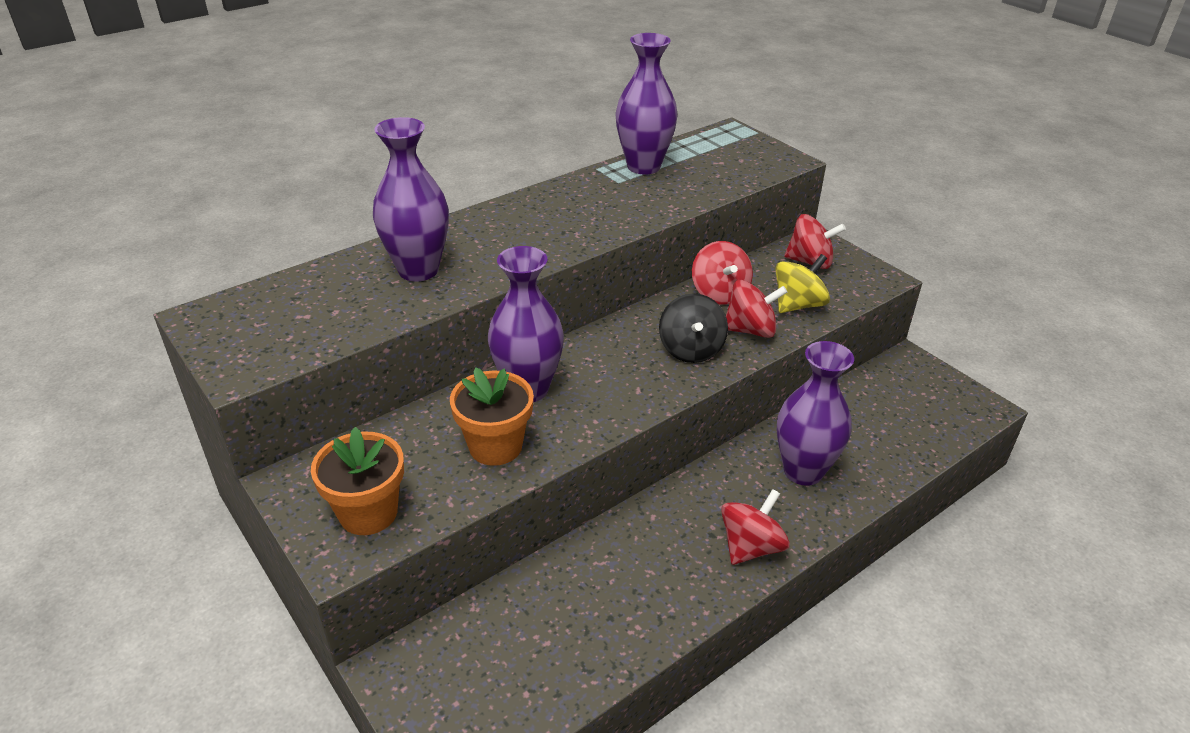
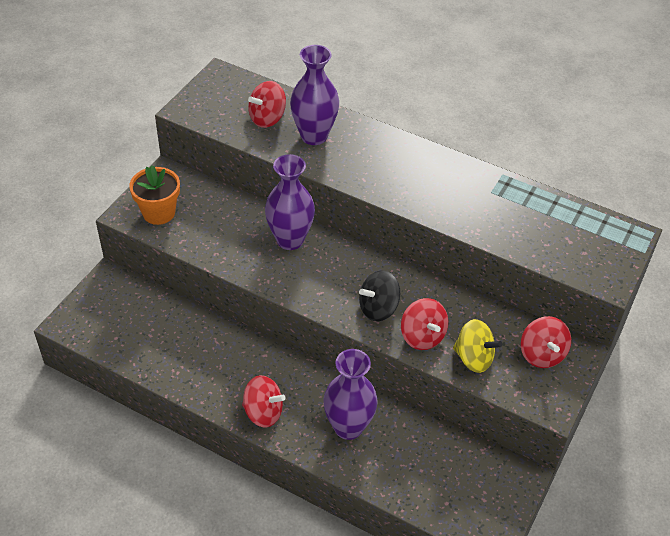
camera: 65 degrees right, 10 degrees up
orange flower pot [450,367,534,466] -> none
purple vase [615,33,678,174] -> none
red spinning top [692,241,753,305] -> red spinning top moved to [248,81,286,128]

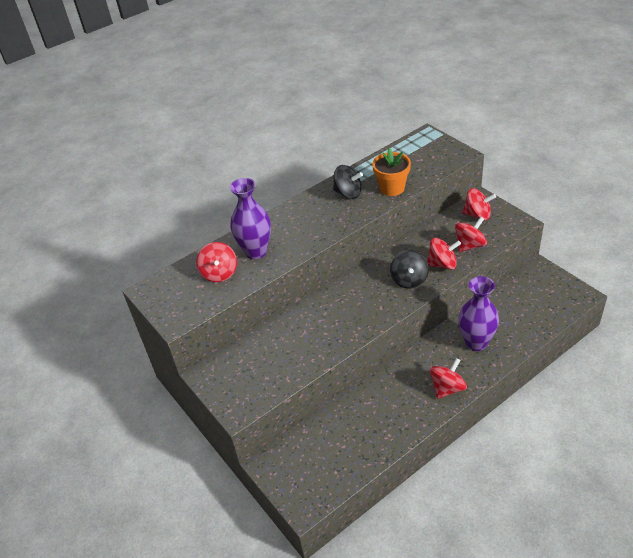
camera: 60 degrees left, 5 degrees down
orange flower pot [129,165,180,225] -> orange flower pot moved to [372,148,411,196]
purple vase [265,154,315,250] -> none
yellow spinning top [453,319,502,373] -> red spinning top [455,217,487,252]
none -> black spinning top [333,165,363,199]

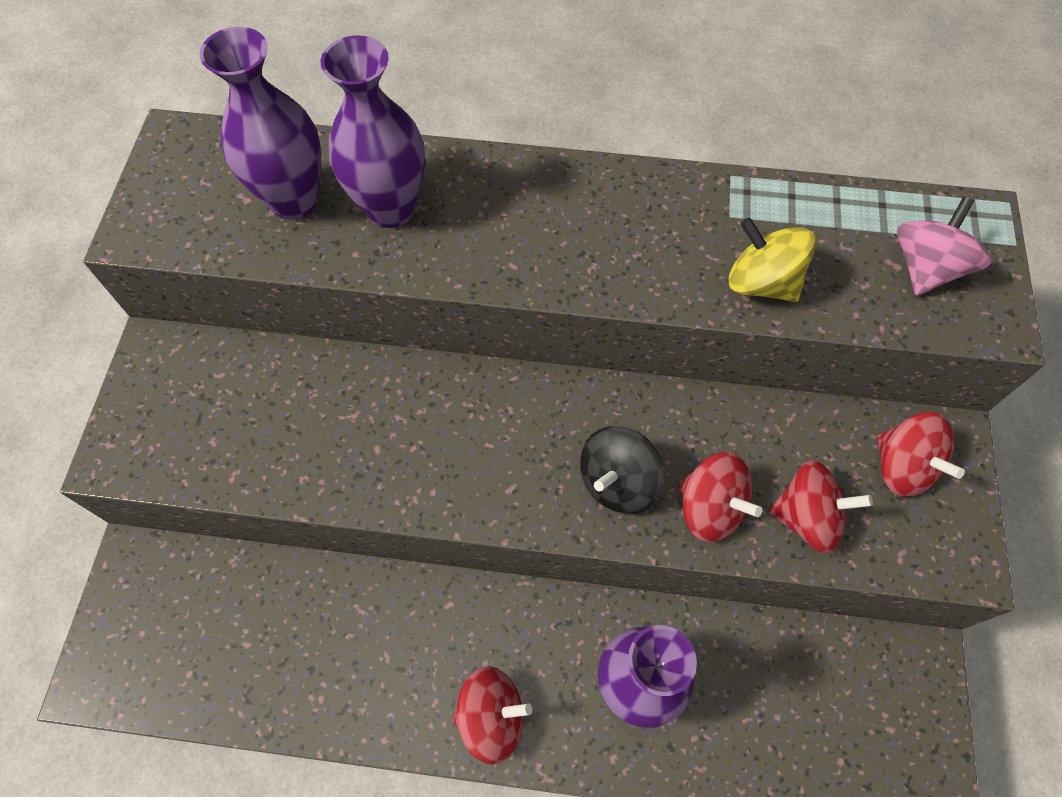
camera: 40 degrees right, 20 degrees up
red spinning top [196,242,237,282] -> purple vase [199,27,322,220]
black spinning top [333,165,363,199] -> none
orange flower pot [372,148,411,196] -> yellow spinning top [729,218,816,302]
none -> pink spinning top [897,196,991,296]

